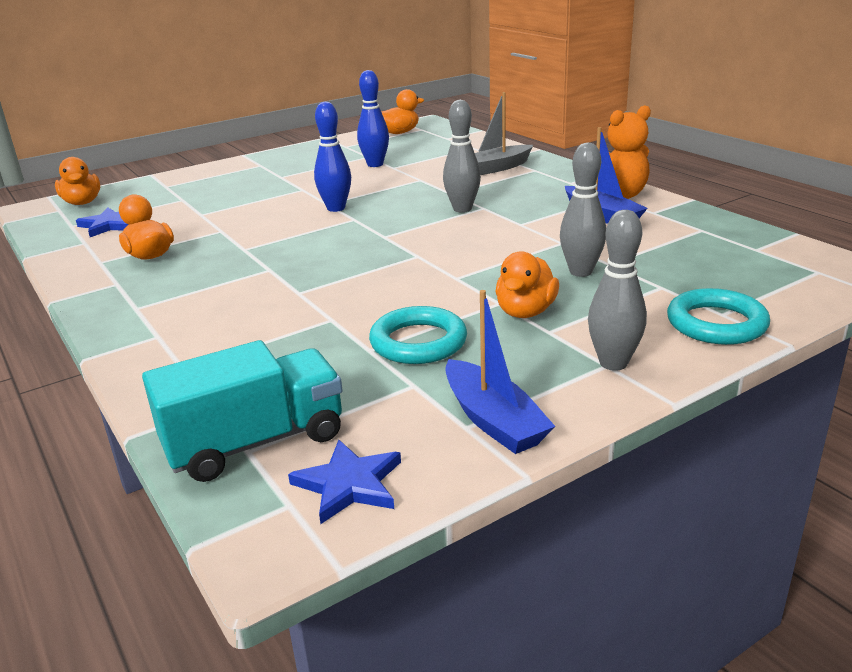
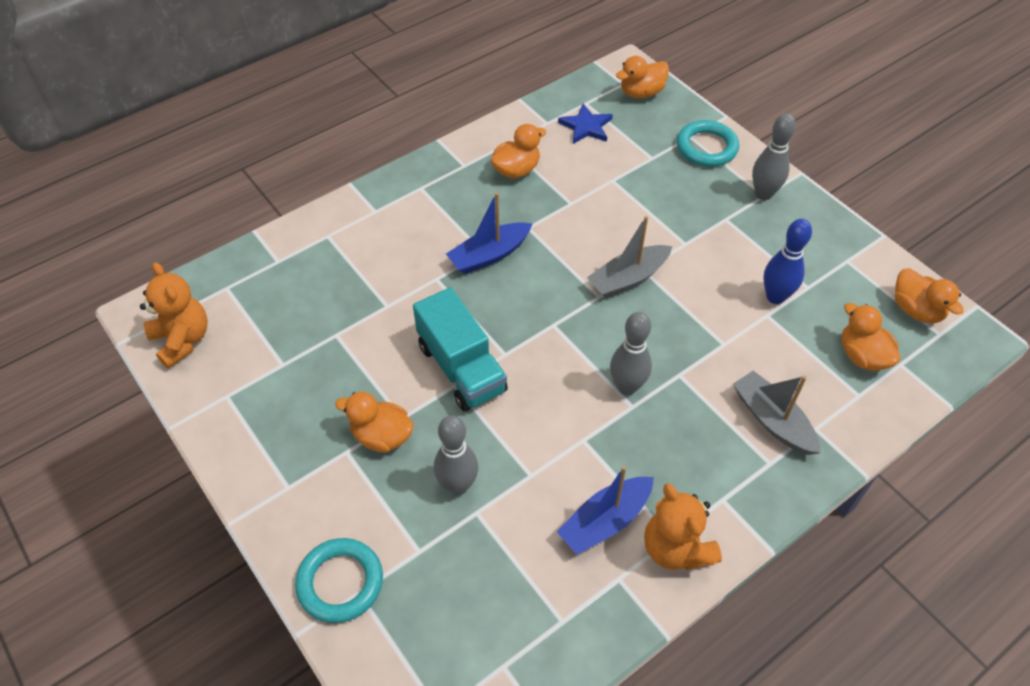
camera: 85 degrees right, 25 degrees up
turquoise truck [142,340,343,482] -> turquoise truck moved to [413,287,508,411]
blue star [288,440,401,524] -> orange teddy bear [140,262,208,369]
blue bowling pin [314,102,351,212] -> grey boat [587,216,672,298]
turquoise ring [369,306,467,364] -> turquoise ring moved to [677,120,739,167]
blue boat [445,290,555,454] -> blue boat moved to [446,192,533,274]
grey bowling pin [588,210,647,371] -> grey bowling pin moved to [752,114,796,200]
none -> orange duck [841,303,900,371]

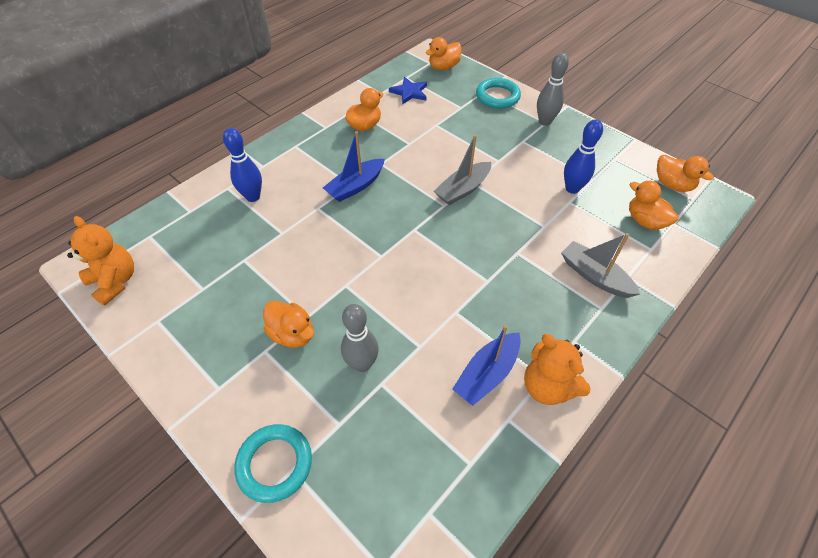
camera: 10 degrees left, 0 degrees up
orange duck [335,392,414,453] -> orange duck turned 150 degrees counterclockwise [263,301,314,348]
turquoise truck [413,287,508,411] -> none
grey bowling pin [610,312,652,395] -> none
none -> blue bowling pin [223,128,262,202]

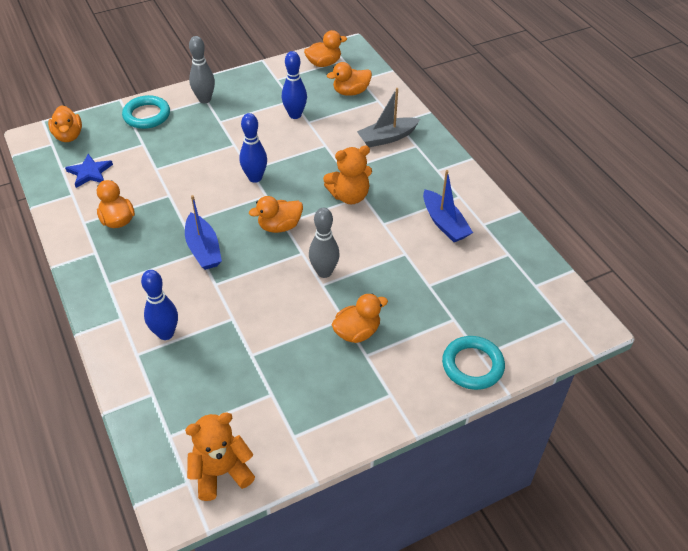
camera: 70 degrees left, 5 degrees down
grey bowling pin [341,304,379,372] -> grey bowling pin moved to [309,208,340,278]
grey boat [434,135,491,205] -> blue bowling pin [239,113,267,183]
orange teddy bear [524,334,591,405] -> orange teddy bear moved to [323,146,372,204]
none -> orange duck [249,196,303,233]

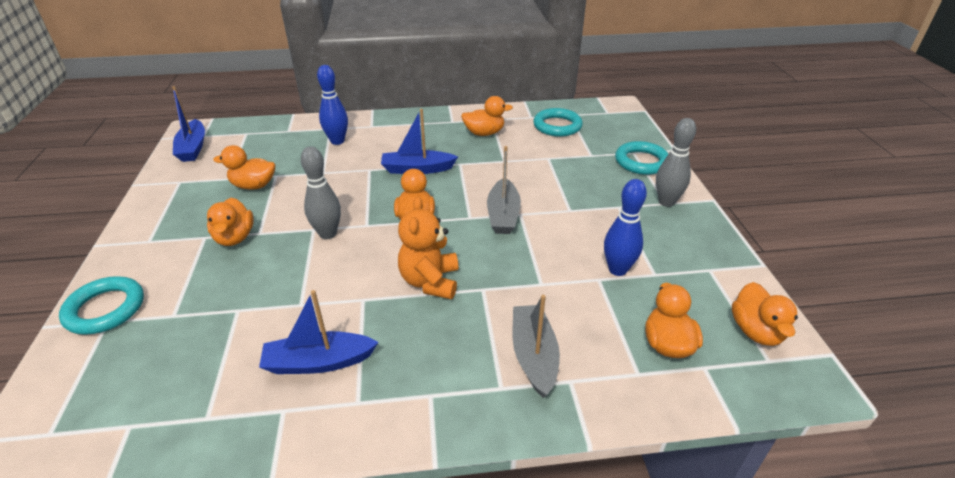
camera: 110 degrees right, 10 degrees down
orange duck [48,105,82,142] -> orange duck moved to [213,145,275,190]
blue star [65,154,113,188] -> turquoise ring [533,108,583,137]
orange teddy bear [185,412,255,501] -> blue boat [172,86,205,162]
blue bowling pin [239,113,267,183] -> grey boat [487,146,521,234]

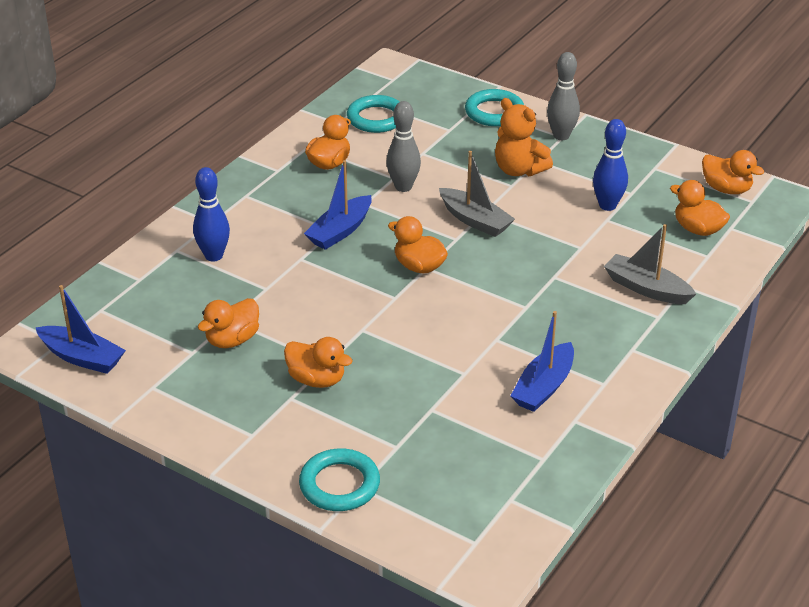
camera: 50 degrees left, 0 degrees up
grey bowling pin [301,146,341,239] -> grey bowling pin moved to [386,101,421,192]
orange teddy bear [398,197,459,299] -> orange teddy bear moved to [495,98,553,176]

